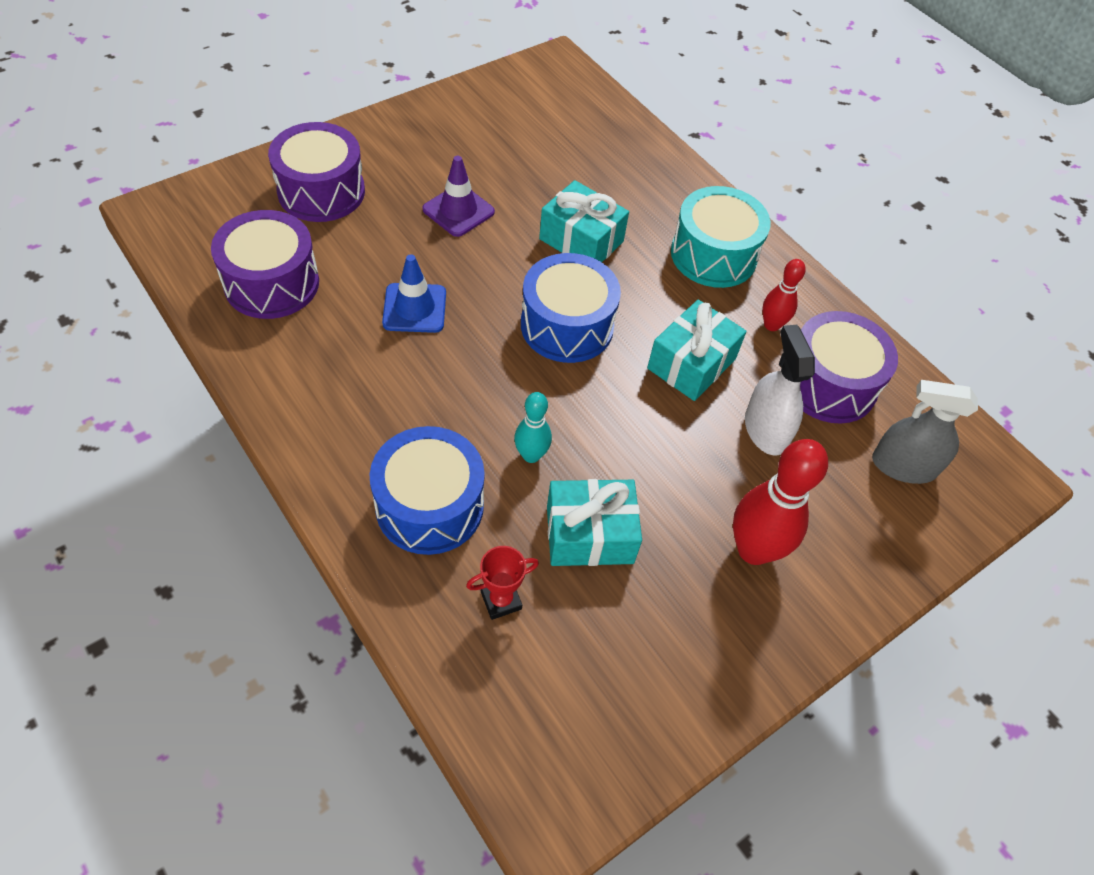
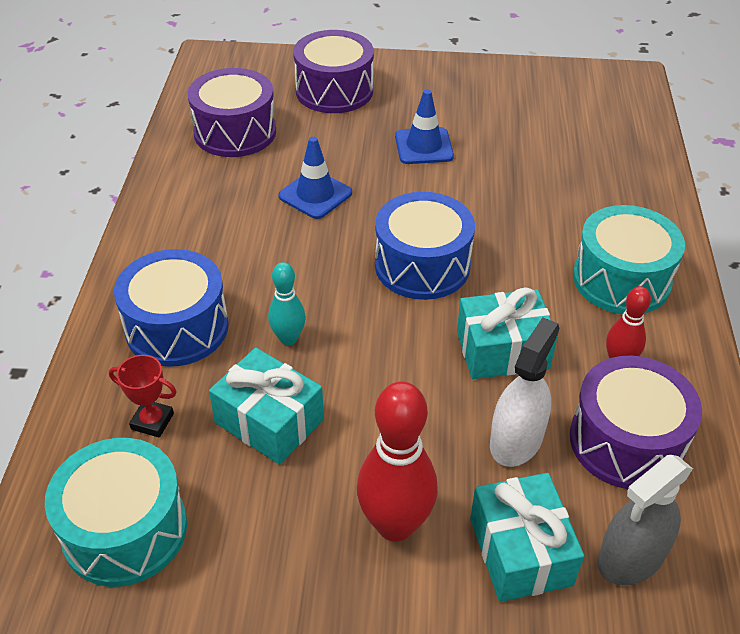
camera: 45 degrees right, 10 degrees down
purple traffic cone [422,156,495,237] -> blue traffic cone [395,89,454,164]
turquoise gift [539,180,629,262] -> turquoise gift moved to [470,473,584,602]
grey spray bottle [872,380,978,484] -> grey spray bottle turned 90 degrees counterclockwise [598,455,693,585]
none -> turquoise drum [45,438,187,587]

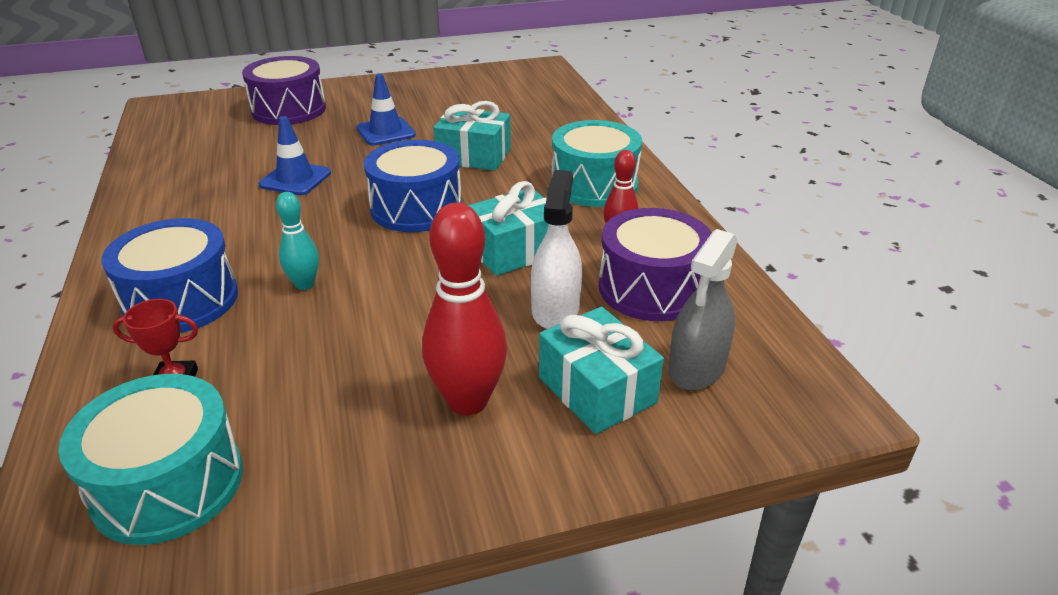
camera: 20 degrees left, 10 degrees down
purple drum [188,68,276,157] -> none
turquoise gift [209,348,324,465] -> turquoise gift moved to [433,101,511,171]

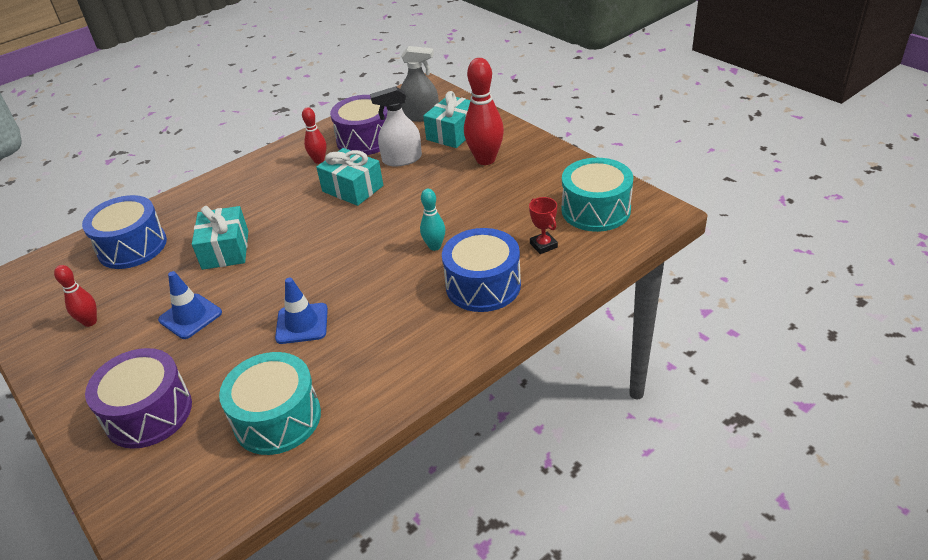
camera: 110 degrees left, 5 degrees up
blue drum [364,140,462,232] -> blue drum moved to [82,195,167,269]
turquoise drum [551,120,642,207] -> turquoise drum moved to [219,352,321,455]
none -> red bowling pin [54,265,97,327]

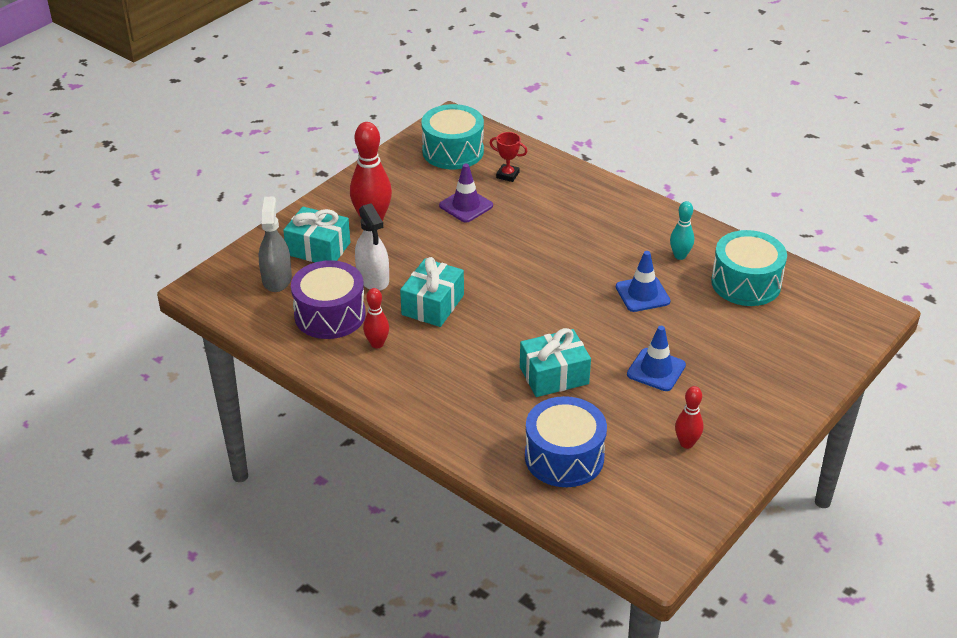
camera: 105 degrees left, 0 degrees up
purple drum [85,348,192,449] -> none
turquoise bowling pin [420,189,445,251] -> turquoise bowling pin moved to [670,201,694,260]
blue drum [442,228,521,312] -> none
red trophy [529,197,558,254] -> red trophy turned 60 degrees clockwise [490,132,528,182]
none -> purple traffic cone [439,164,493,222]

